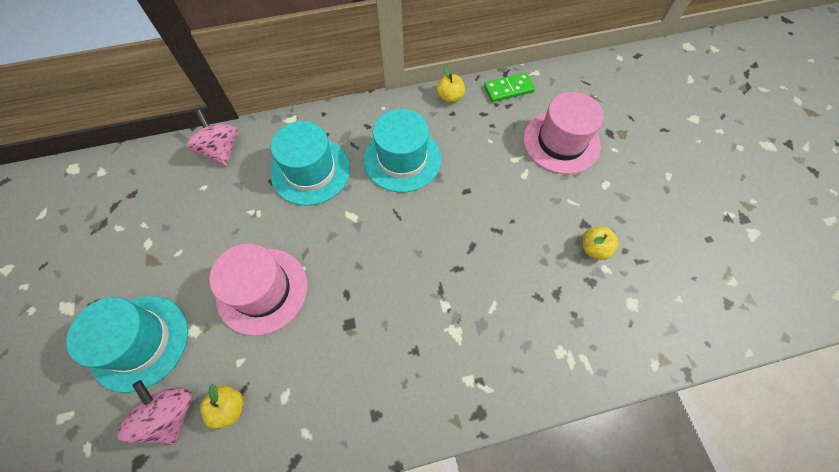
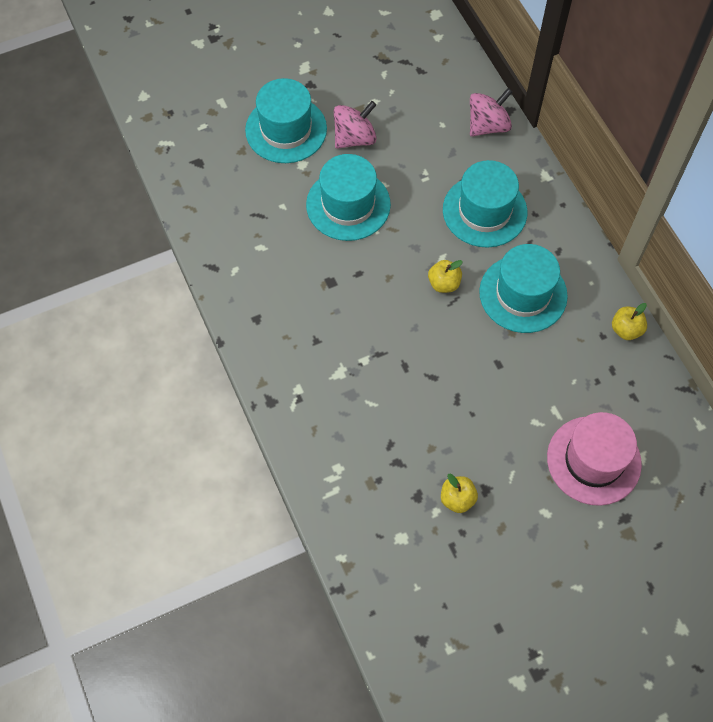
camera: 80 degrees right, 0 degrees up
pink spinning top [117,380,192,445] -> pink spinning top moved to [334,101,377,149]
yellow apple [200,384,244,429] -> yellow apple moved to [428,260,463,293]
pink hat [209,243,307,336] -> turquoise hat [306,154,391,241]
green domino [484,72,535,102] -> none

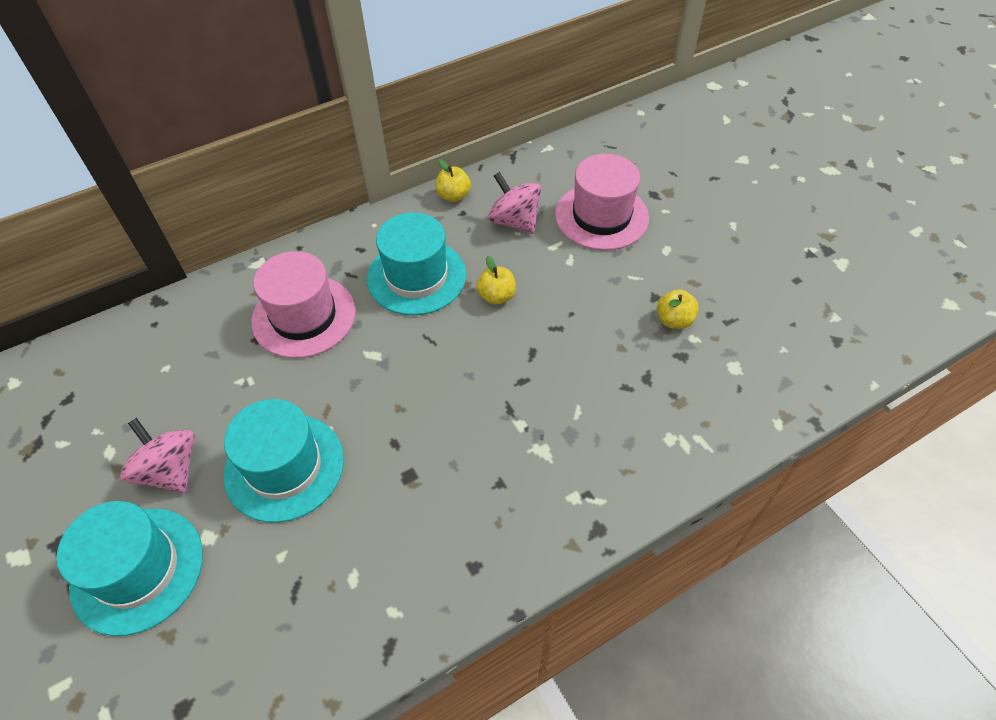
camera: 95 degrees left, 10 degrees down
yellow apple [428,260,463,293] -> yellow apple moved to [476,256,516,305]
turquoise hat [443,160,527,248] -> pink hat [251,251,356,358]
pink spinning top [470,88,512,136] -> pink spinning top moved to [488,172,542,234]

